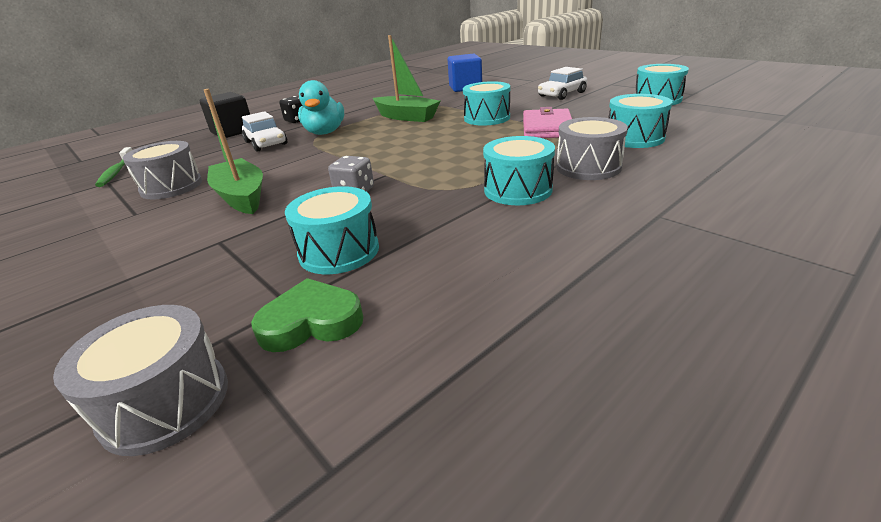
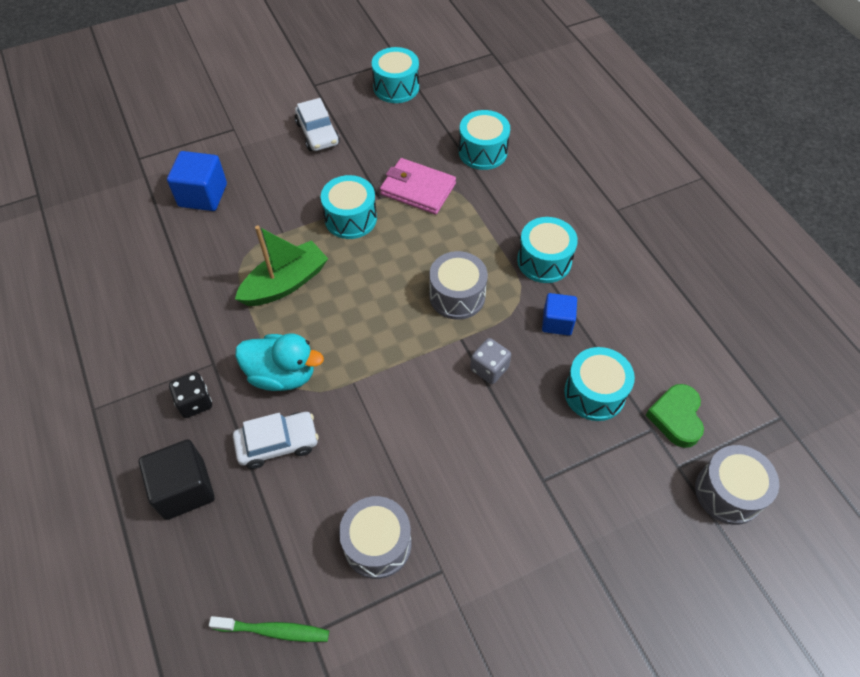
camera: 75 degrees left, 25 degrees up
green boat [204,89,263,214] -> none
grey drum [556,117,628,180] -> grey drum moved to [429,251,488,320]
none -> blue cube [542,293,577,335]

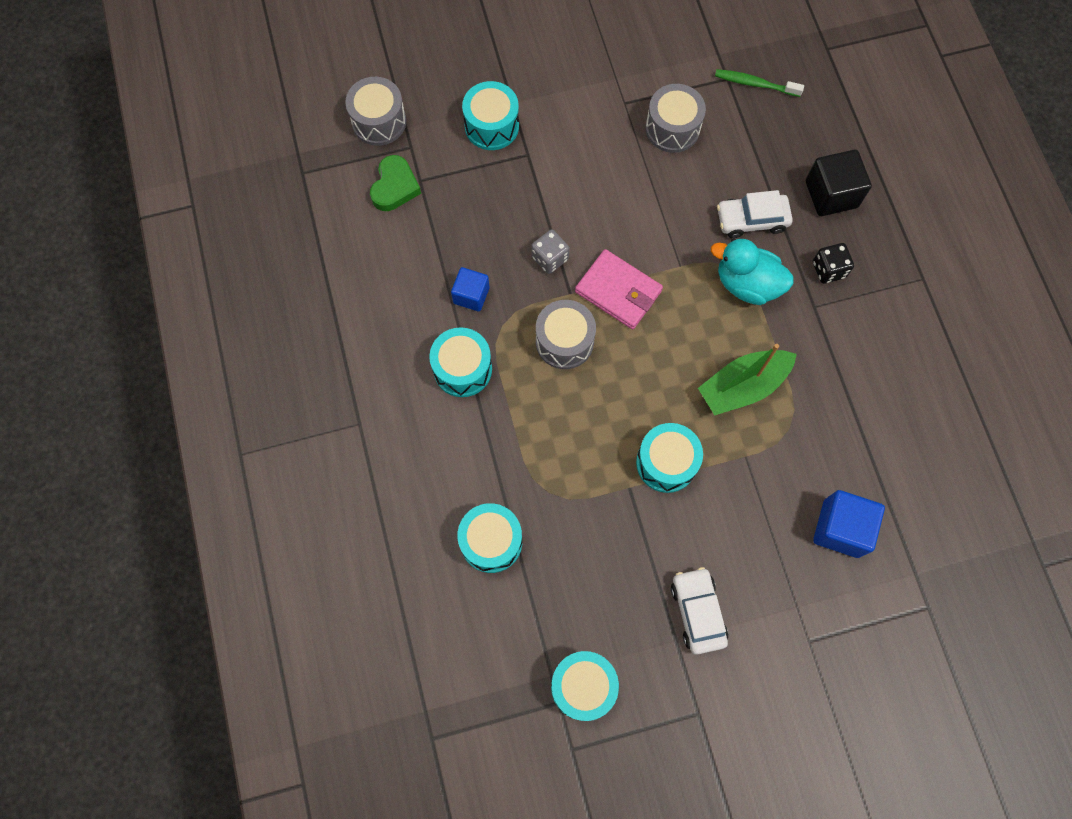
camera: 170 degrees left, 15 degrees up
pink wallet [380,158,456,214] -> pink wallet moved to [575,249,663,329]
turquoise drum [564,347,635,421] -> turquoise drum moved to [462,81,519,150]

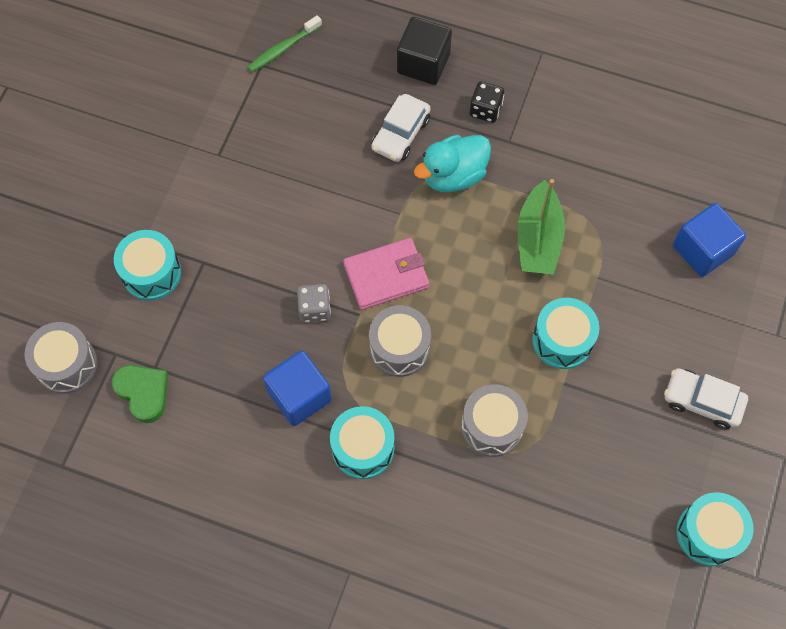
camera: 55 degrees left, 5 degrees down
blue cube [451,267,490,312] -> blue cube [263,351,332,426], size x1.53
turquoise drum [457,503,522,573] -> none
grey drum [645,84,706,153] -> grey drum moved to [461,384,528,457]

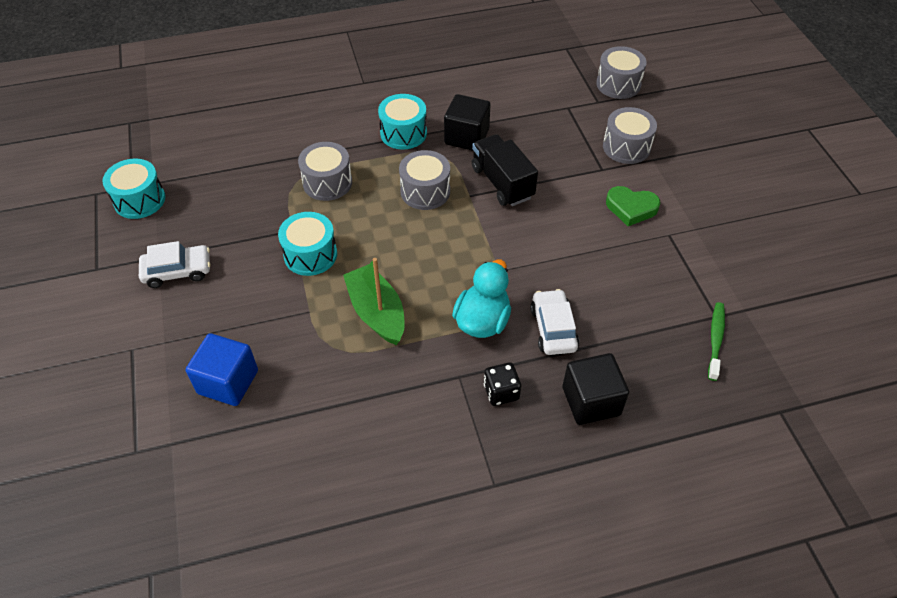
camera: 145 degrees right, 15 degrees down
green heart [112,365,168,423] -> green heart moved to [606,186,660,226]
turquoise drum [114,230,181,300] -> grey drum [603,107,657,164]
blue cube [263,351,332,426] -> black cube [444,94,491,151]
grey dice [297,284,331,323] -> black truck [472,134,538,206]
pink wallet [343,238,429,310] -> none

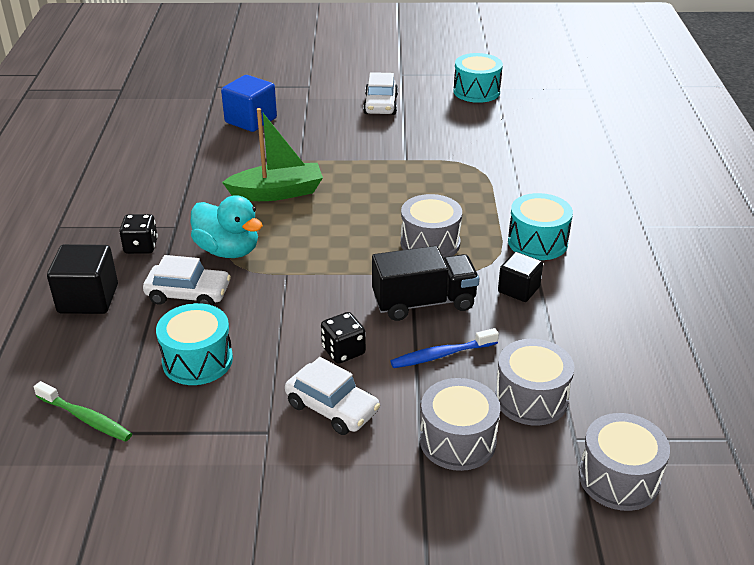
camera: 105 degrees right, 15 degrees down
turquoise drum [278,212,337,276] -> turquoise drum moved to [156,303,233,385]
grey drum [298,142,352,201] -> grey drum moved to [495,339,574,426]
black cube [444,94,491,151] -> black cube [498,252,543,302], size x0.65
green heart [606,186,660,226] -> white car [285,357,380,435]
none -> black dice [321,312,366,364]
none -> blue toothbrush [390,328,499,368]

